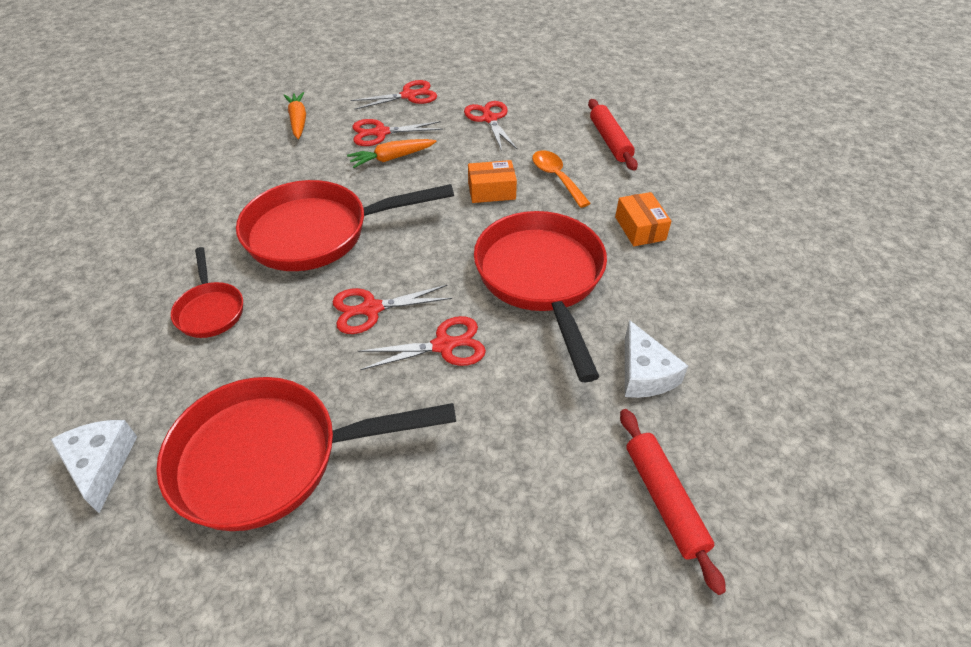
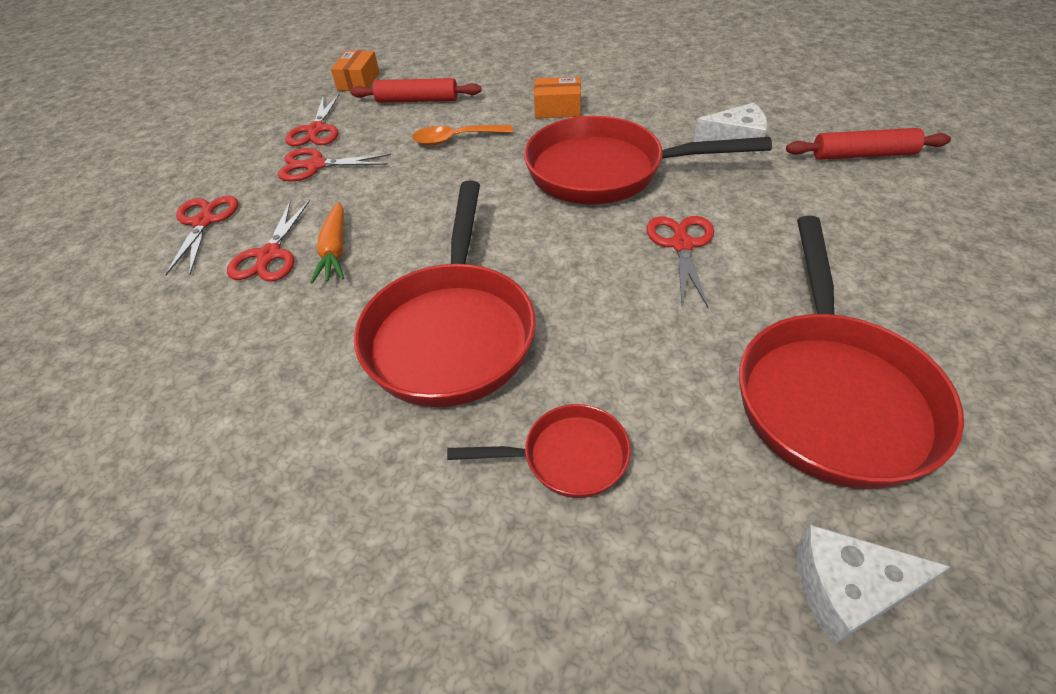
camera: 70 degrees left, 0 degrees up
orange carrot [283,92,306,139] -> none
red scissors [332,285,452,334] -> red scissors moved to [285,93,340,146]
orange box [468,160,517,203] -> orange box moved to [331,50,379,91]

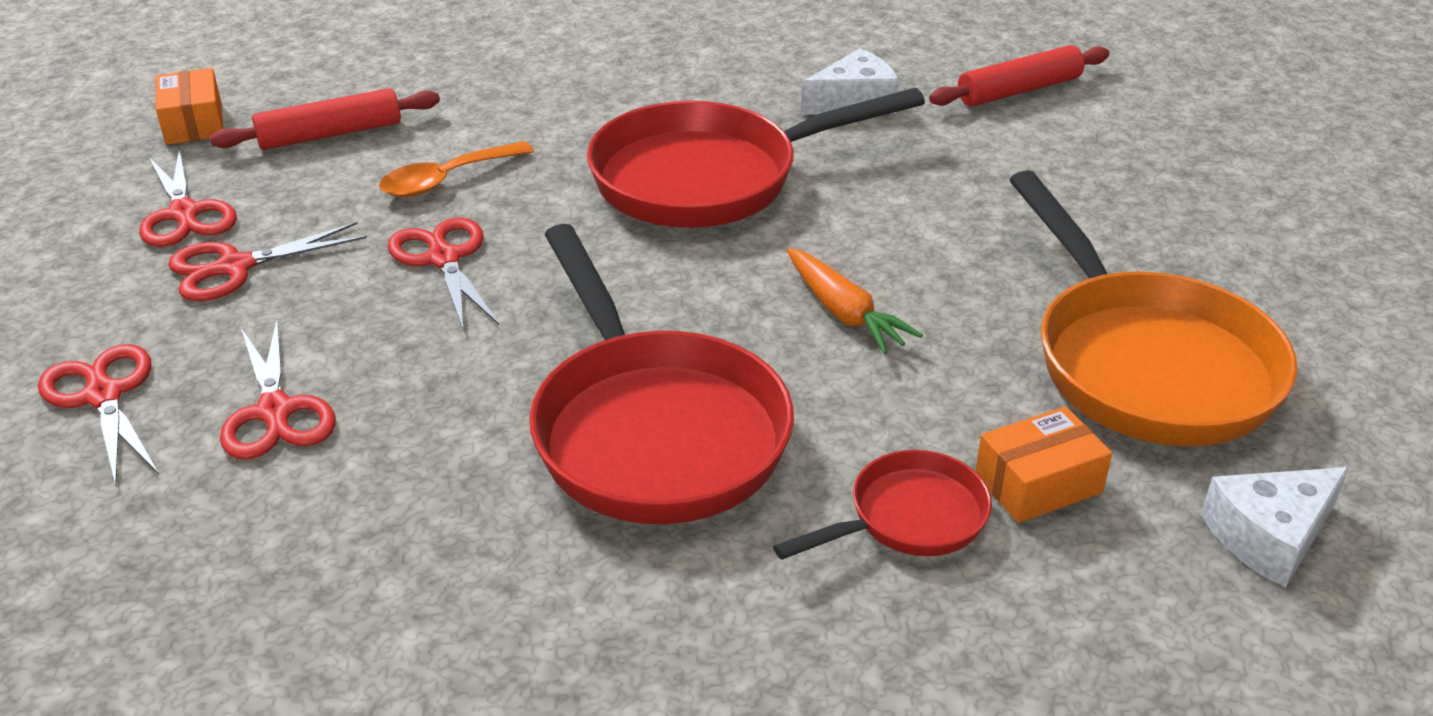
camera: 30 degrees left, 10 degrees down
orange carrot [310,202,344,284] -> orange carrot moved to [787,248,923,354]
orange box [534,77,581,118] -> orange box moved to [975,406,1112,523]
red scissors [646,216,714,308] -> red scissors moved to [387,218,499,331]
red pan [739,216,964,489] -> orange pan [1009,170,1297,446]

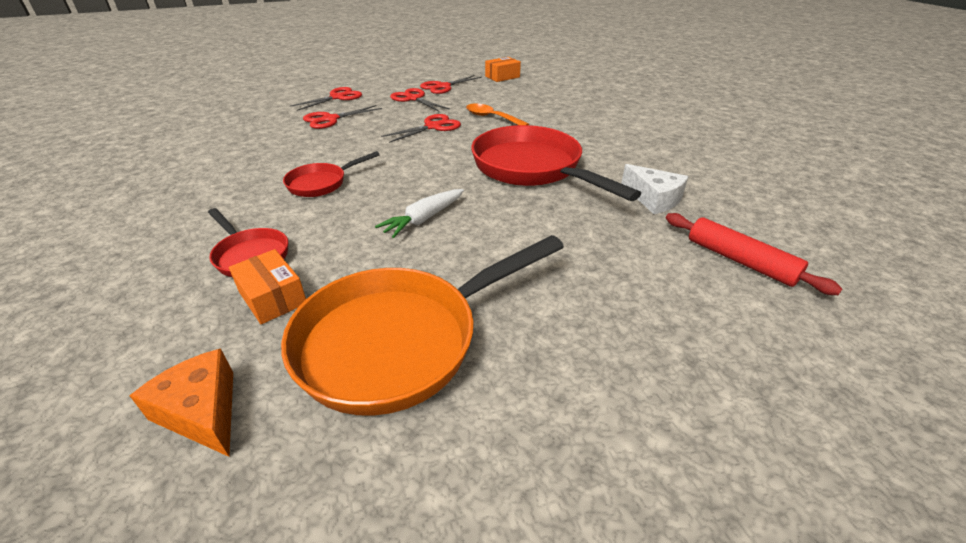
camera: 75 degrees right, 0 degrees up
red rolling pin [210,88,440,150] -> none
red pan [529,224,794,524] -> red pan [283,151,380,197], size x0.50
orange carrot [787,248,923,354] -> white carrot [375,189,464,238]
white cheese [1201,467,1349,588] -> orange cheese [130,348,233,457]

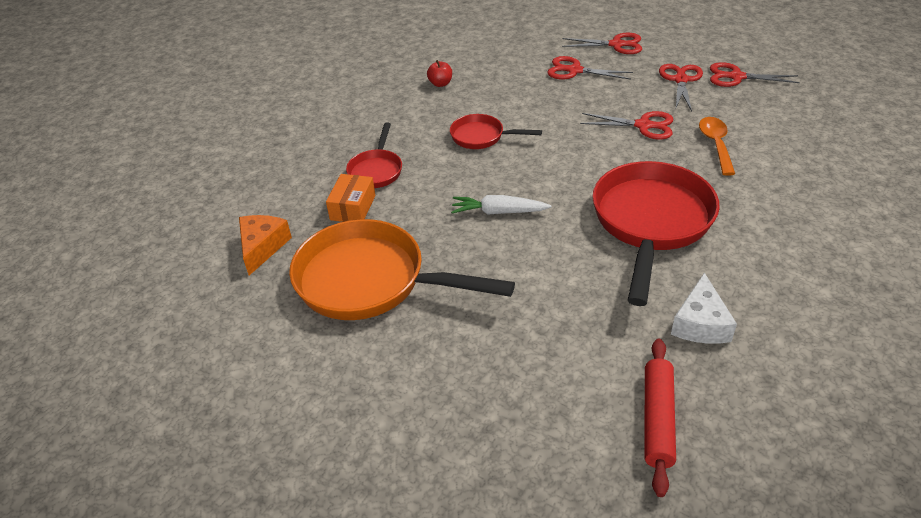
camera: 55 degrees right, 5 degrees up
orange box [485,57,521,82] -> none
none -> red apple [427,60,452,87]

